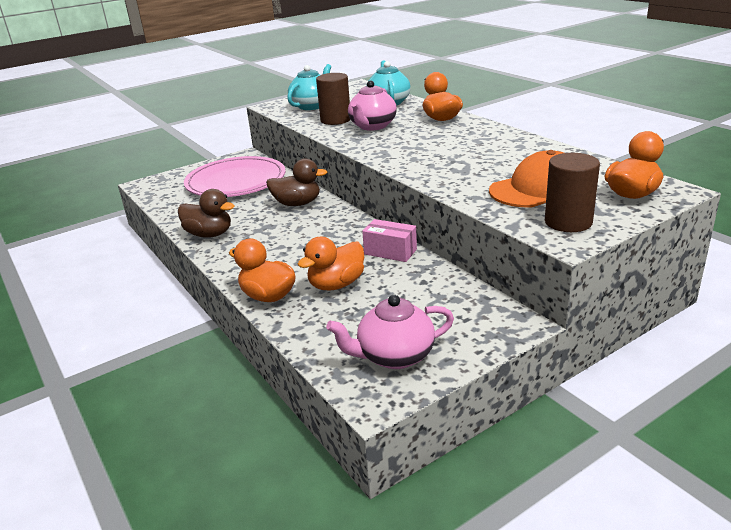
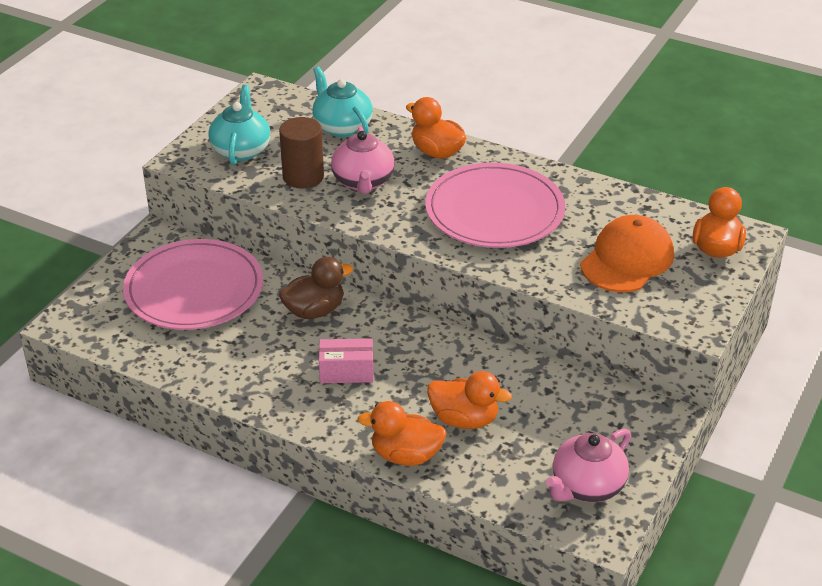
camera: 30 degrees left, 10 degrees up
brown duck [178,189,235,238] -> none
orange duck [298,237,364,290] -> orange duck turned 90 degrees counterclockwise [427,371,512,429]
pink box [362,219,417,262] -> pink box moved to [319,338,374,383]
brown cylinder [545,153,600,232] -> none
none -> pink plate [425,163,565,248]

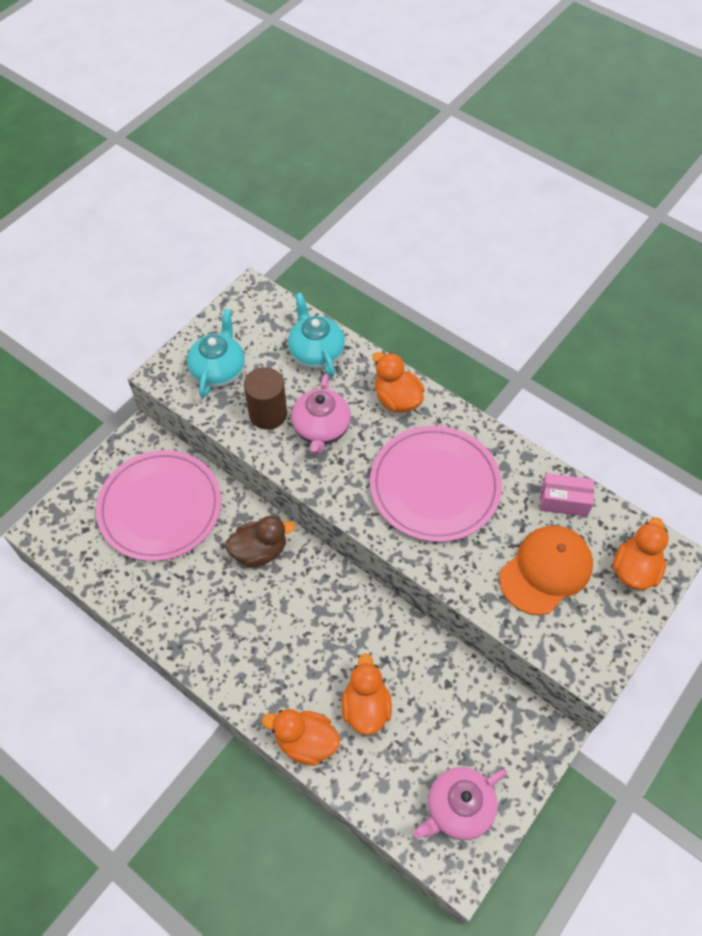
camera: 10 degrees right, 20 degrees up
pink box [319,338,374,383] -> pink box moved to [540,473,594,517]
orange duck [427,371,512,429] -> orange duck turned 120 degrees counterclockwise [341,653,392,735]

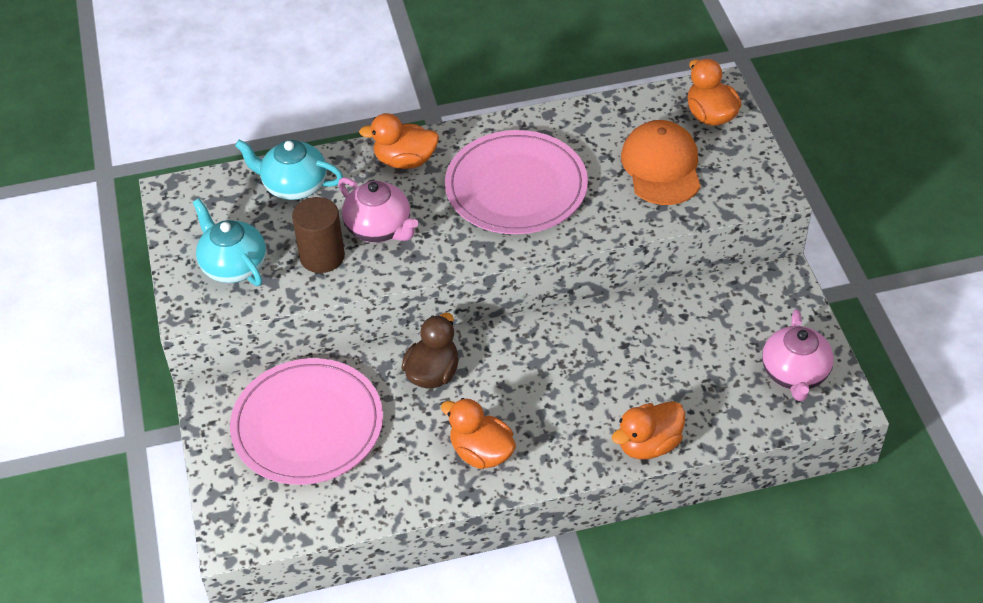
camera: 50 degrees left, 10 degrees down
orange duck [341,653,392,735] -> orange duck moved to [441,398,516,469]
pink box [540,473,594,517] -> none

